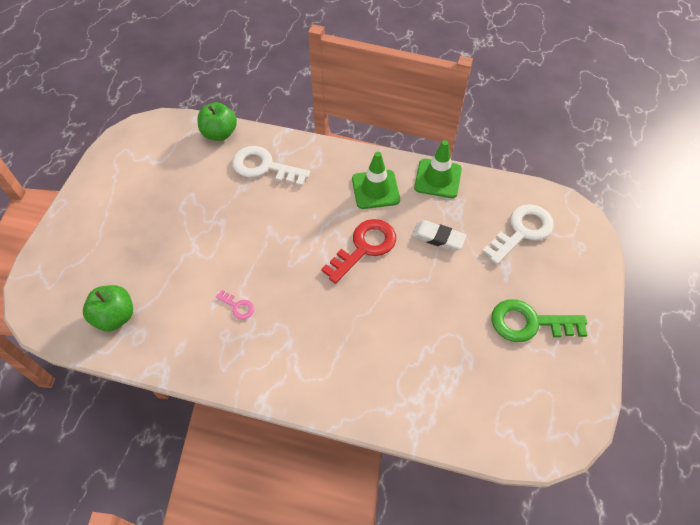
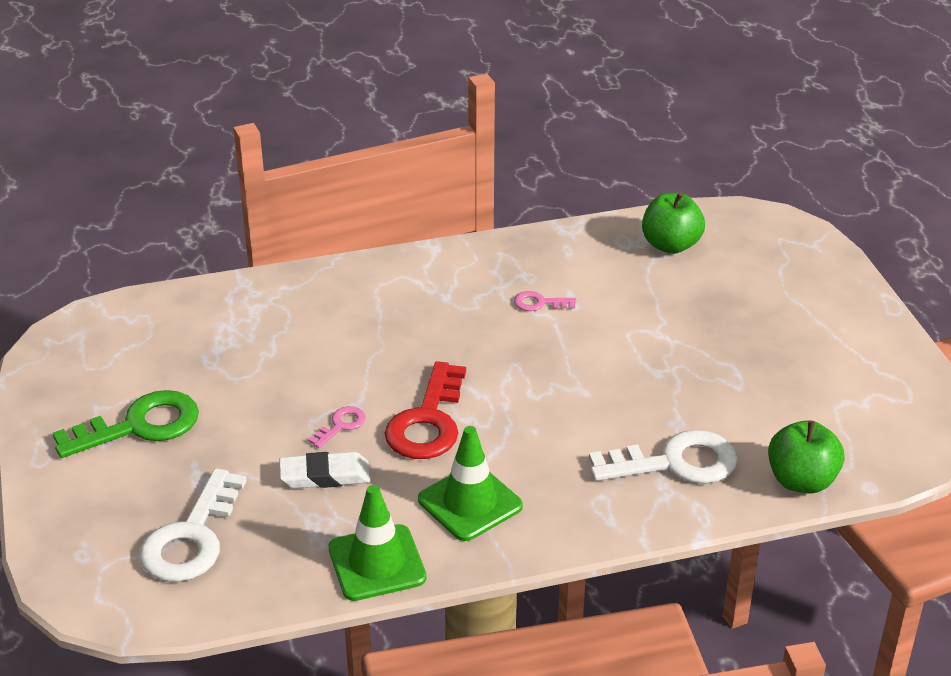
camera: 150 degrees right, 20 degrees down
none -> pink key [308,406,366,448]

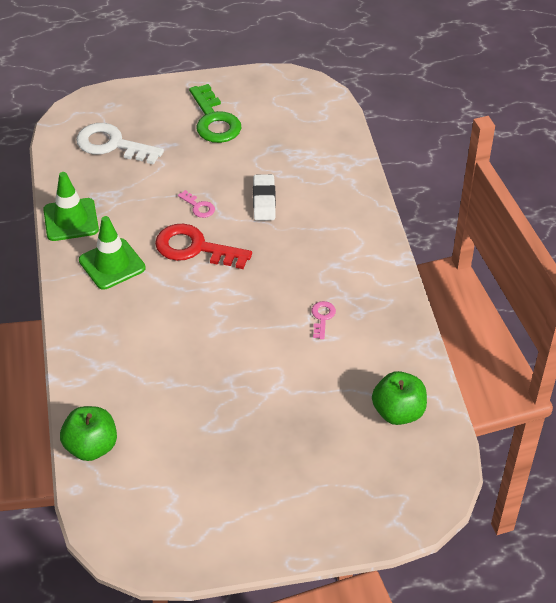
camera: 95 degrees right, 10 degrees up
white eraser [279,452,370,489] -> white eraser moved to [253,174,276,221]
white key [589,430,737,484] -> none

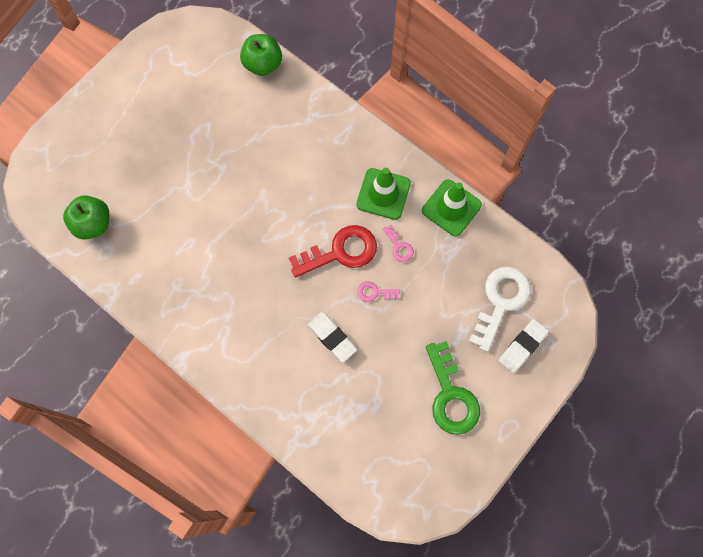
camera: 140 degrees right, 25 degrees up
white key [76,123,164,165] -> white key turned 45 degrees counterclockwise [469,267,531,352]
green key [189,84,241,143] -> green key turned 135 degrees counterclockwise [426,341,480,435]
pink key [311,301,336,339] -> pink key moved to [383,225,414,262]
none -> white eraser [499,319,549,373]

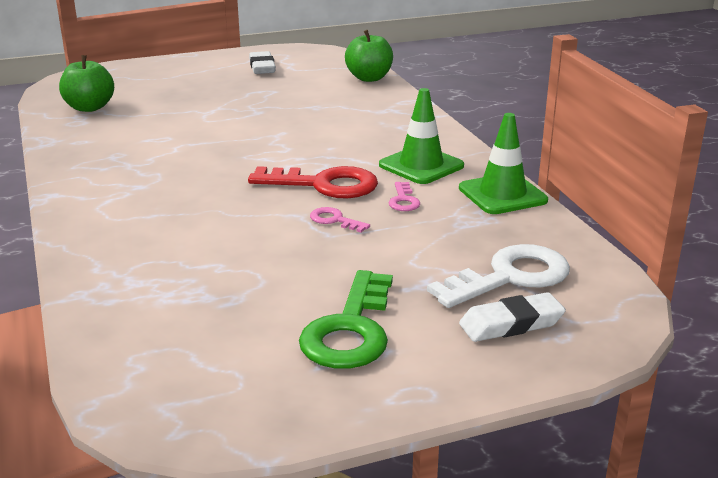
camera: 30 degrees right, 45 degrees down
white eraser [308,312,357,363] -> white eraser moved to [249,51,276,74]

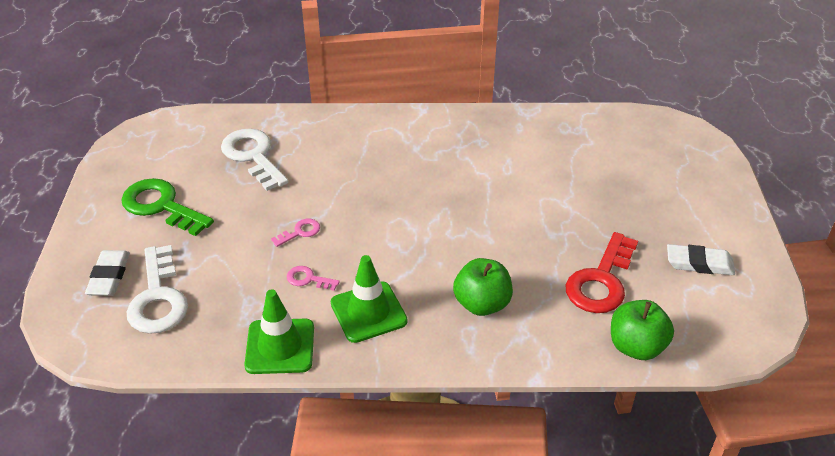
camera: 110 degrees right, 15 degrees up
green apple [59,55,114,112] -> green apple moved to [453,258,513,316]
red key [248,166,378,199] -> red key moved to [565,232,638,313]
none -> white key [221,129,289,191]

